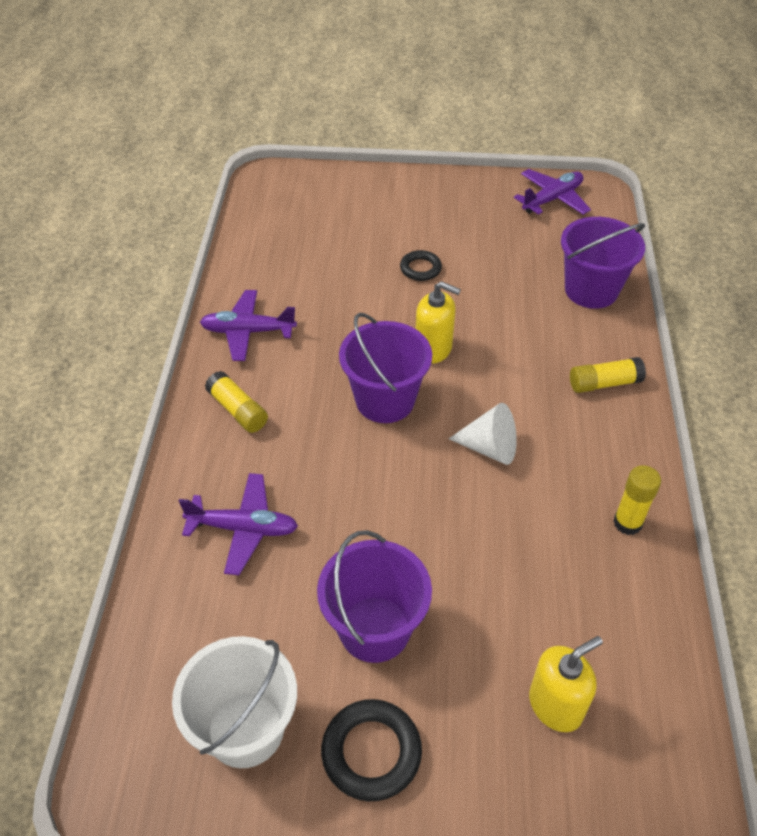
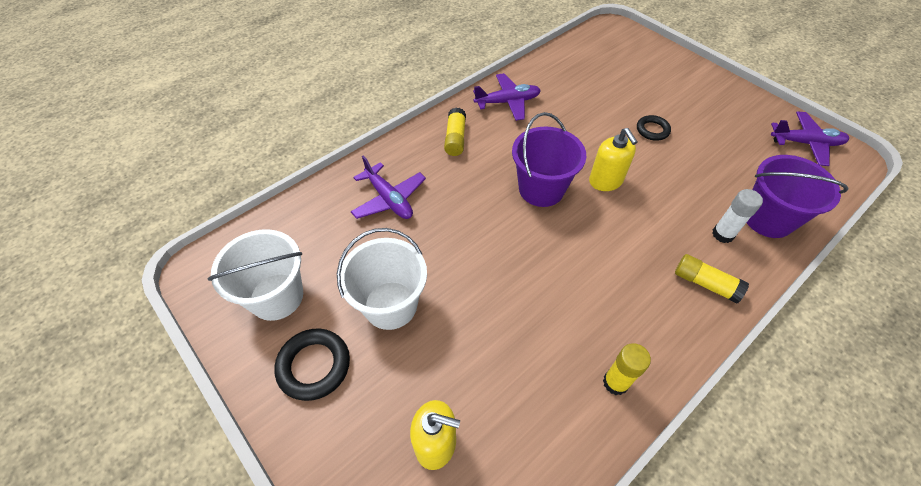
camera: 45 degrees right, 5 degrees up
purple plane [200,290,297,361] -> purple plane turned 120 degrees clockwise [473,73,541,121]
purple bucket [317,530,432,663] -> white bucket [337,228,427,330]
white cone [449,403,517,465] -> none
none -> white glue stick [712,189,763,243]

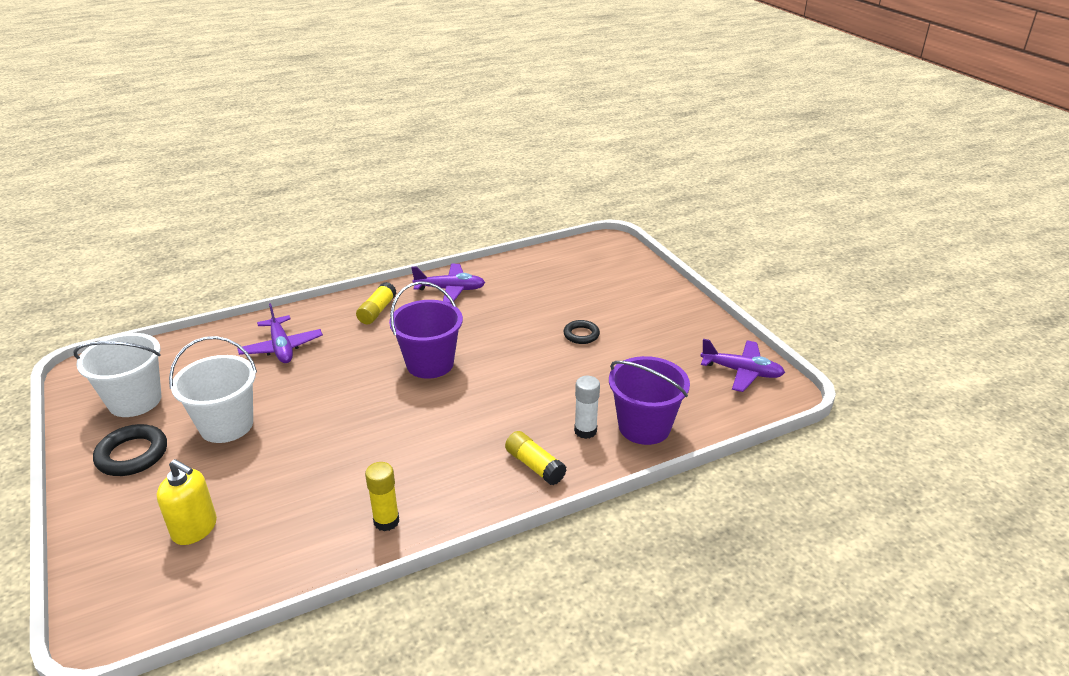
camera: 15 degrees right, 20 degrees down
yellow soap dispenser [589,128,637,191] -> none

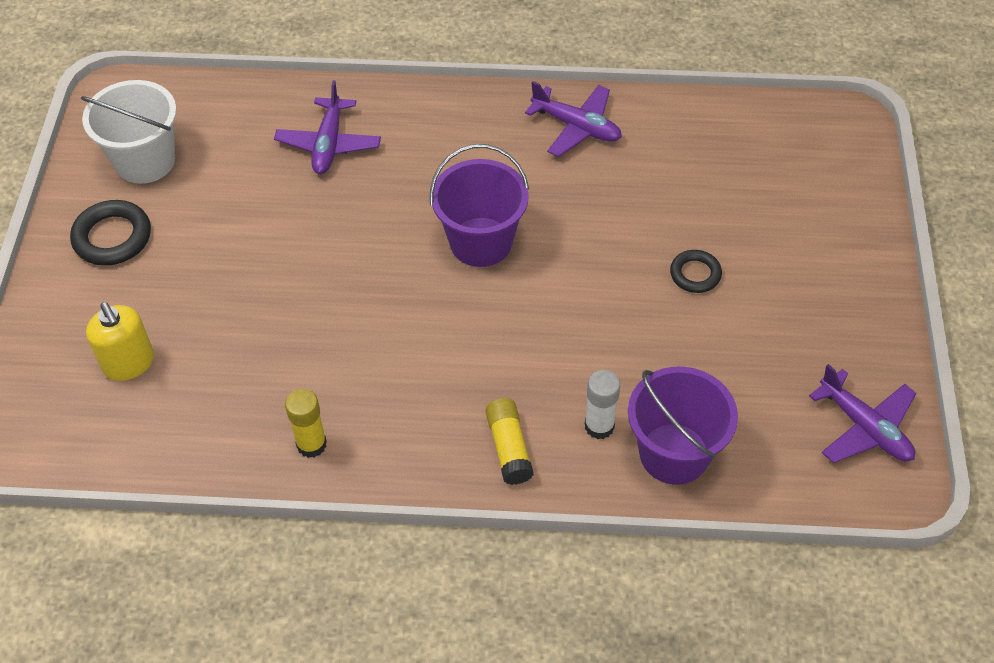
camera: 30 degrees right, 20 degrees up
white bucket [169,336,257,443] -> none
yellow glue stick [356,282,397,324] -> none

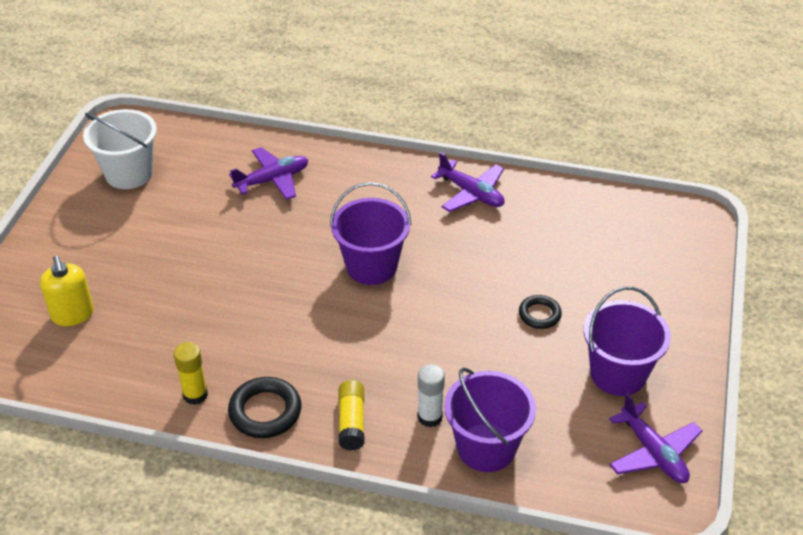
camera: 10 degrees right, 10 degrees down
black ring [70,200,151,266] -> black ring moved to [228,377,301,438]
purple plane [274,80,381,174] -> purple plane turned 135 degrees counterclockwise [229,147,308,200]
none -> purple bucket [584,286,671,396]

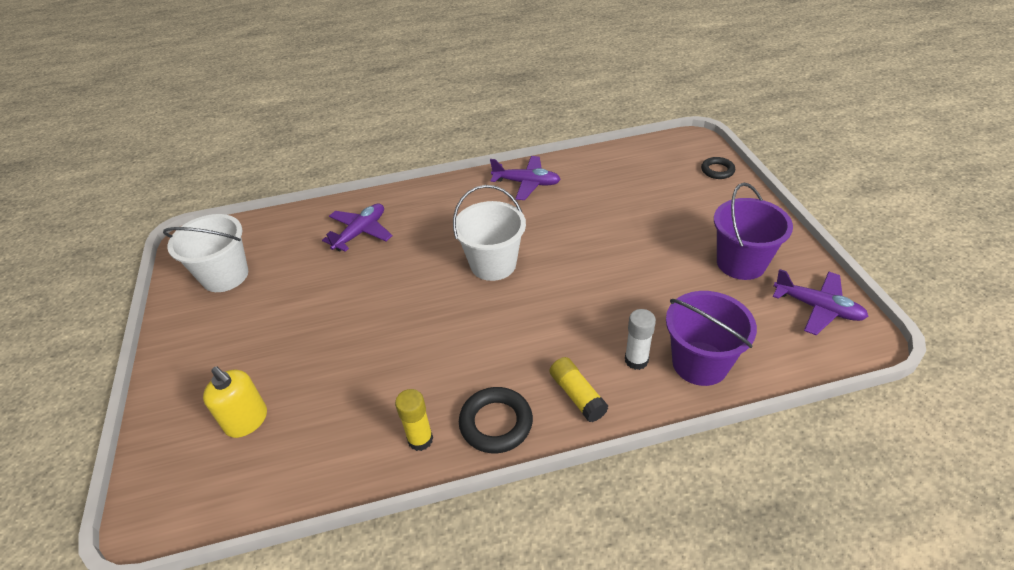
camera: 25 degrees left, 0 degrees up
purple bucket [330,182,411,285] -> white bucket [453,185,526,281]
black ring [519,295,562,329] -> black ring moved to [701,157,735,179]

